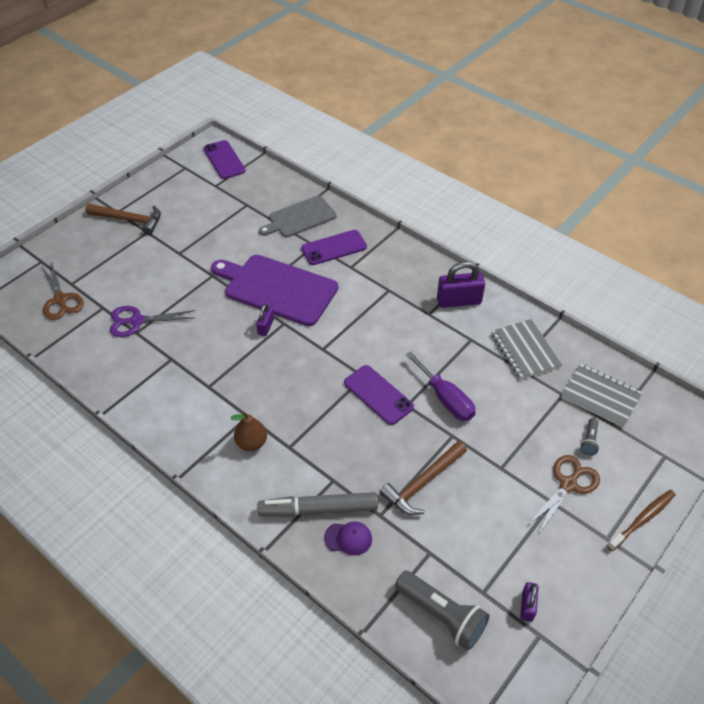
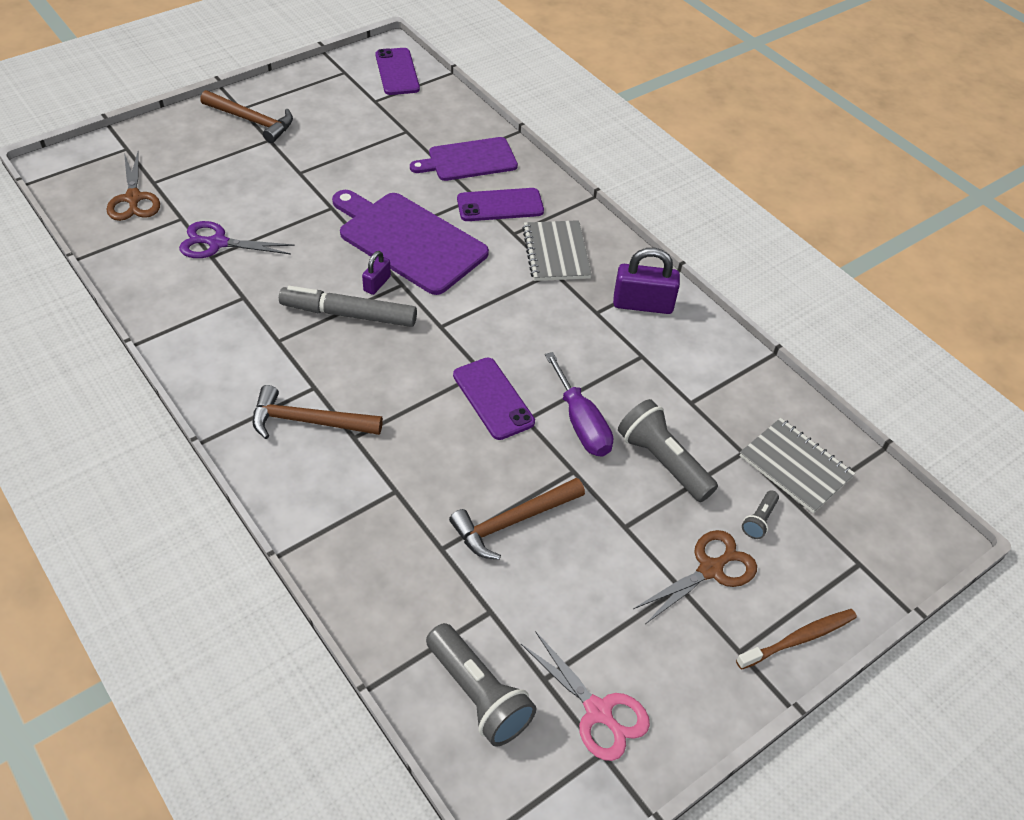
camera: 10 degrees right, 0 degrees up
brown pear [231,412,267,451] -> brown hammer [252,385,383,439]
grey marker [257,492,378,517] -> grey marker moved to [279,286,417,327]
grey cutting board [259,196,337,237] -> purple cutting board [410,137,518,181]
purple cap [324,522,372,555] -> none
grey notebook [492,319,562,380] -> grey notebook moved to [522,220,592,281]
purple padlock [520,582,539,622] -> pink scissors [521,631,650,761]
none -> grey flashlight [618,399,718,502]

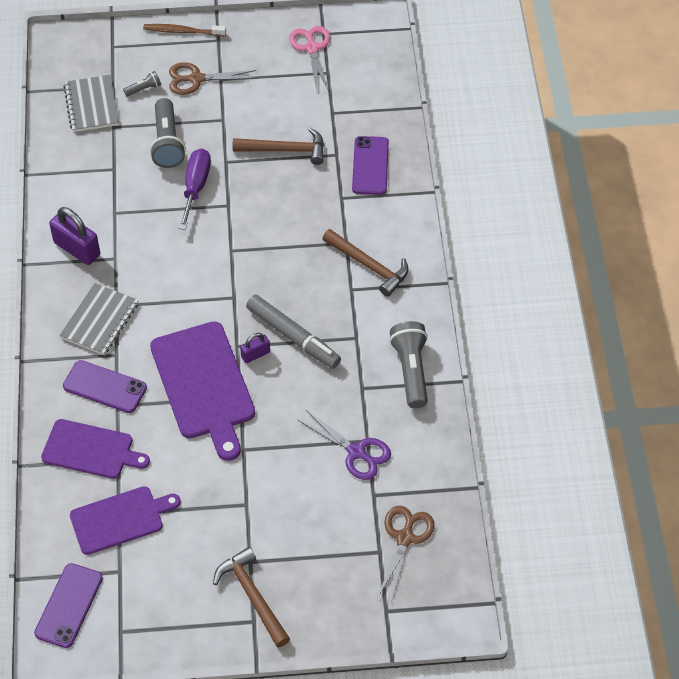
camera: 145 degrees left, 5 degrees up
grey flashlight [426,623,536,747] -> grey flashlight moved to [389,321,428,408]
purple phone [453,357,535,440] -> purple phone moved to [352,136,389,195]
none -> purple cutting board [70,486,181,555]

